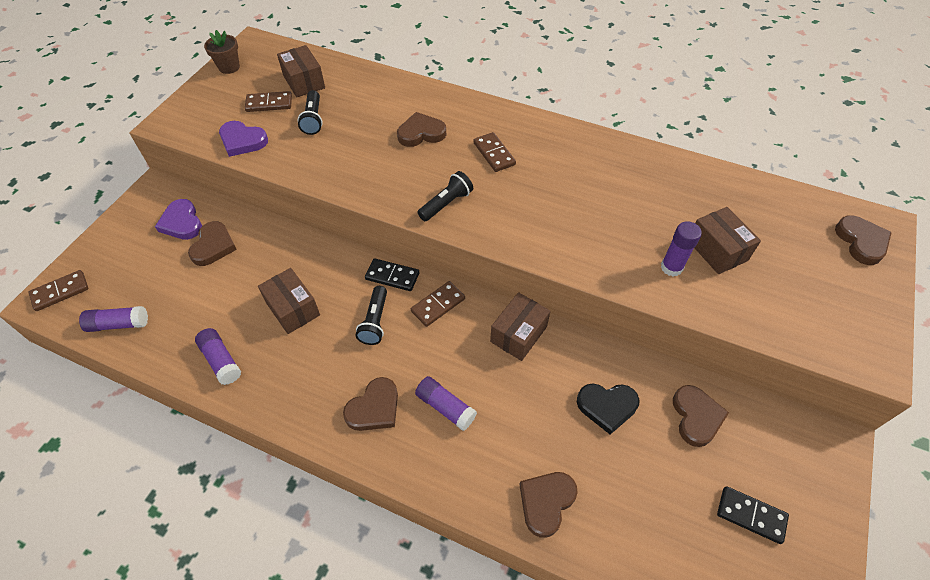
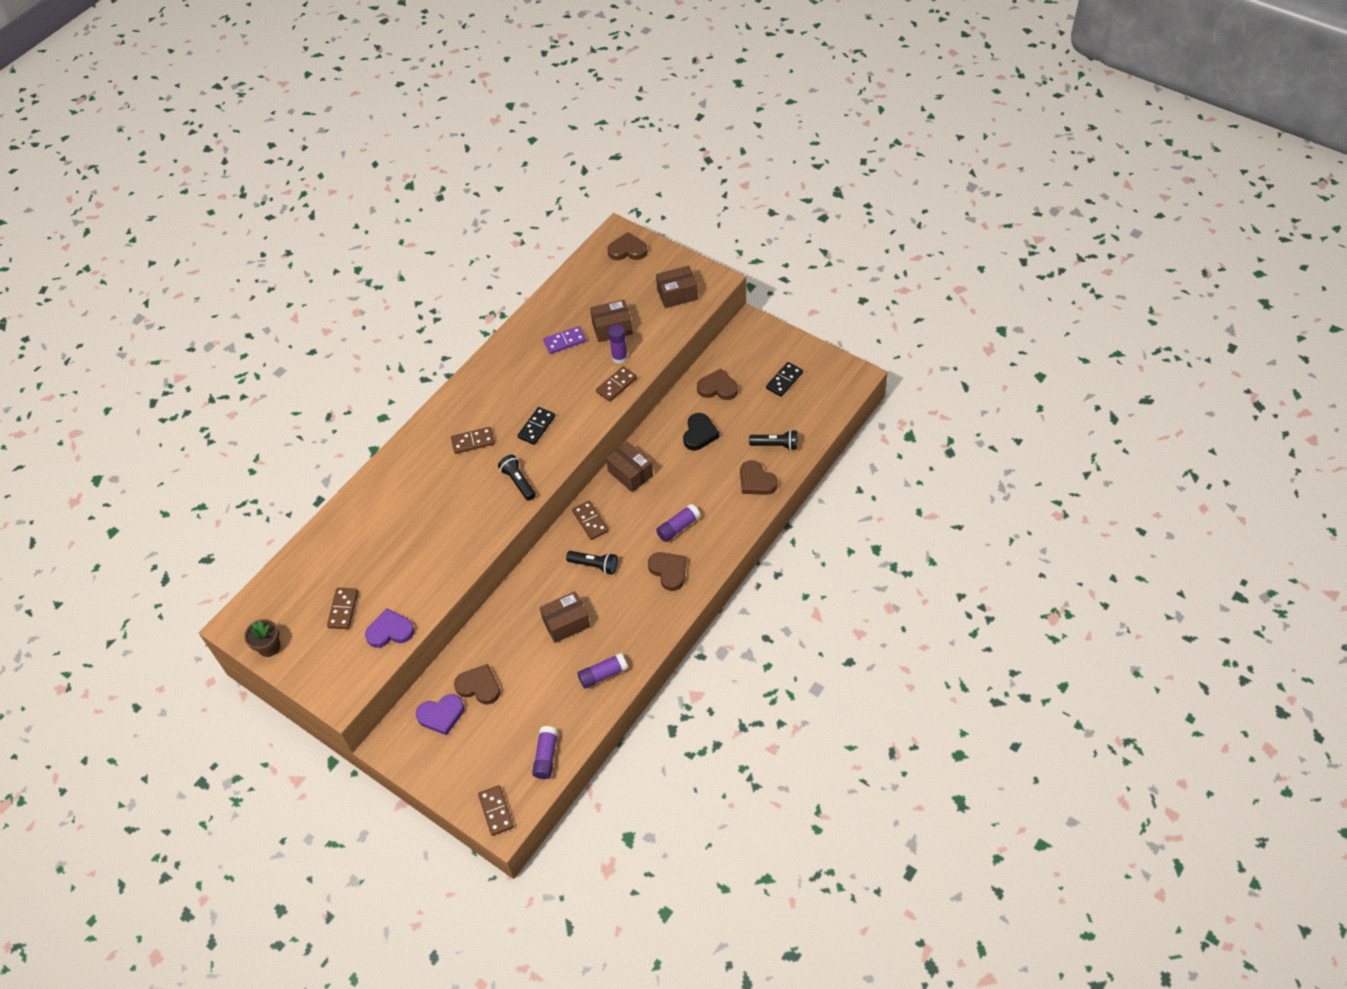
camera: 75 degrees left, 0 degrees up
purple heart [219,121,268,157] -> purple heart turned 135 degrees counterclockwise [365,608,414,648]
brown box [277,45,325,97] -> brown box moved to [656,265,698,308]
black flashlight [298,90,323,135] -> black flashlight moved to [749,430,797,451]
black domino [365,258,419,291] -> black domino moved to [517,407,555,445]
brown heart [397,112,446,147] -> none
none -> purple domino [543,326,586,354]
none -> brown domino [596,366,637,402]

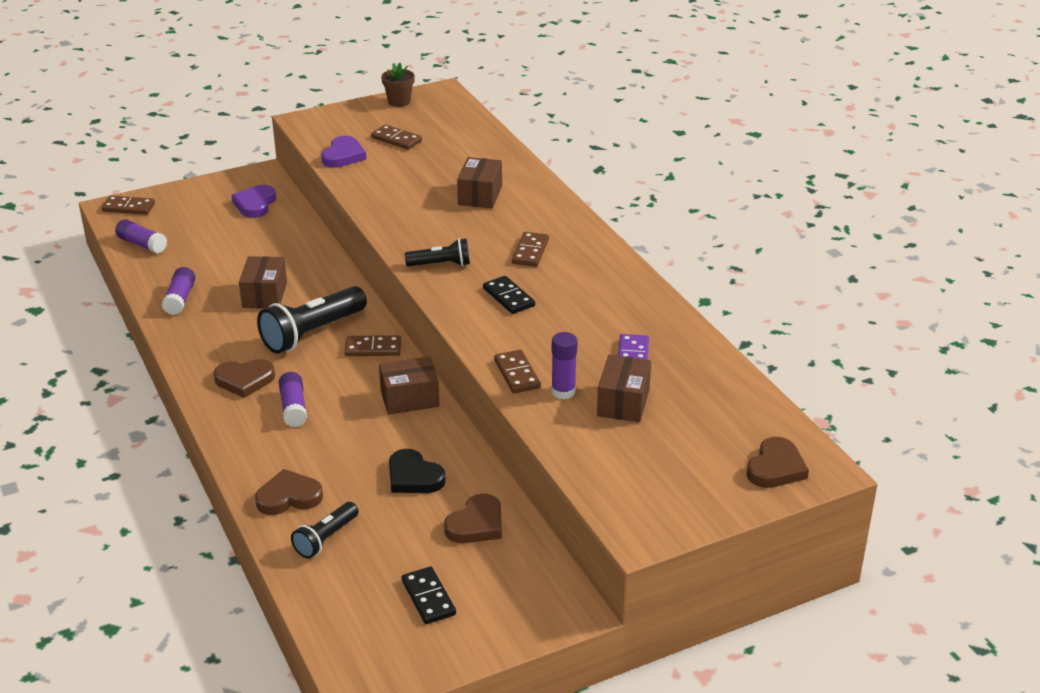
camera: 115 degrees right, 20 degrees down
brown heart [454,664,500,705] -> none
black flashlight [566,551,617,575] -> black flashlight [257,286,367,354], size x1.76
brown box [656,265,698,308] -> brown box moved to [457,157,502,208]

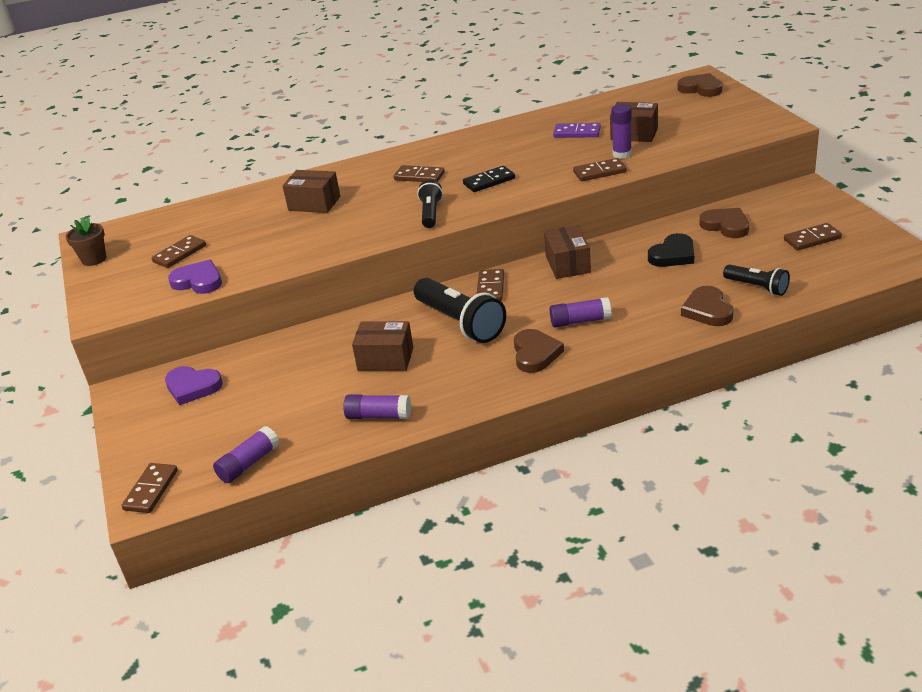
camera: 80 degrees left, 0 degrees up
black domino [401,566,456,624] -> brown domino [784,223,842,250]

